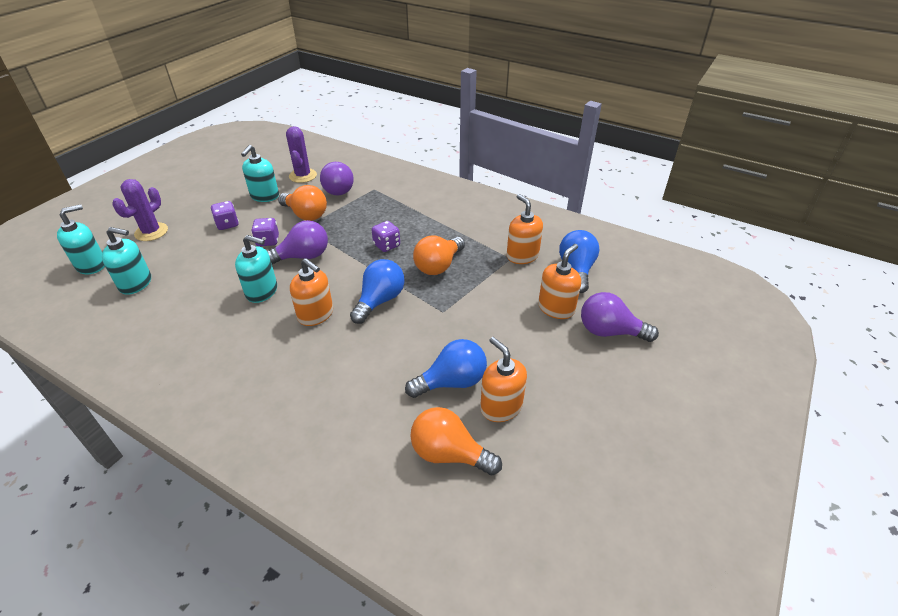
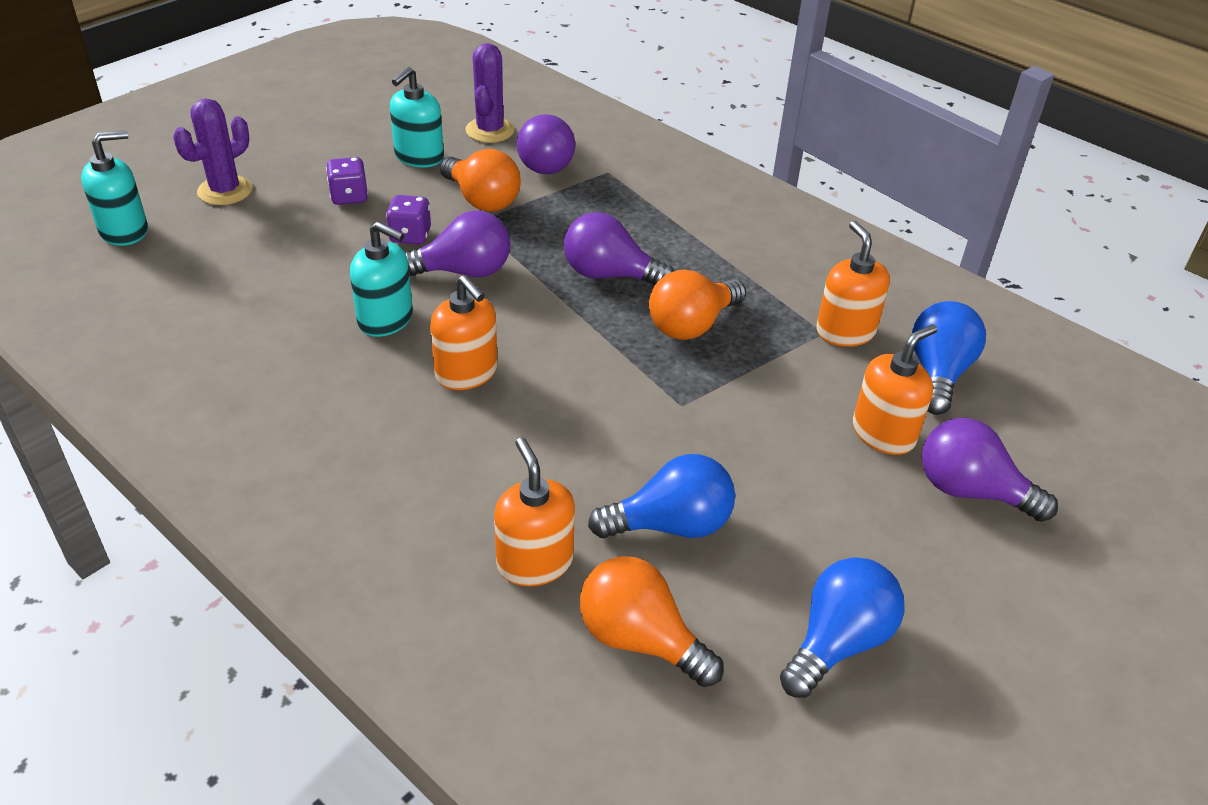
camera: 10 degrees right, 0 degrees up
turquoise soap dispenser [102,227,151,295] -> none
blue light bulb [350,259,405,324] -> blue light bulb moved to [780,557,905,698]
purple dice [372,221,400,252] -> purple light bulb [564,212,674,286]
orange soap dispenser [480,337,527,422] -> orange soap dispenser moved to [494,438,575,586]

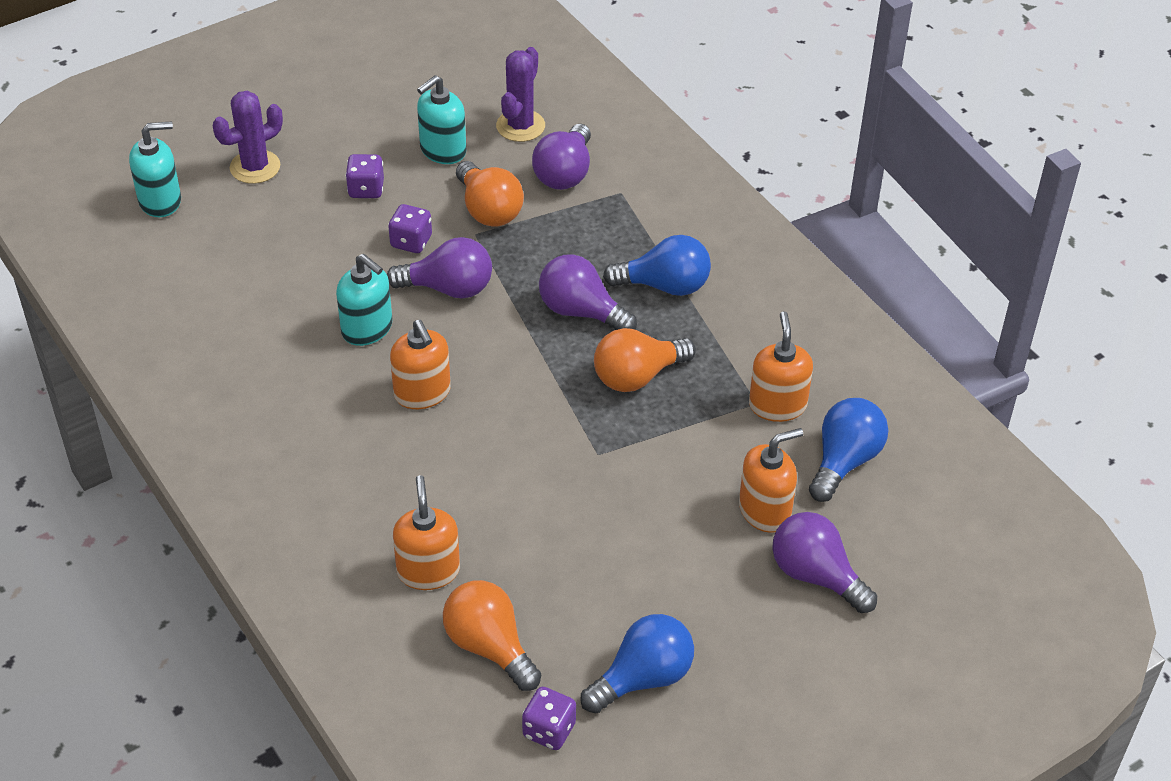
camera: 15 degrees right, 5 degrees up
blue light bulb [588,454,735,538] -> blue light bulb moved to [603,235,711,296]
none -> purple dice [522,687,576,750]

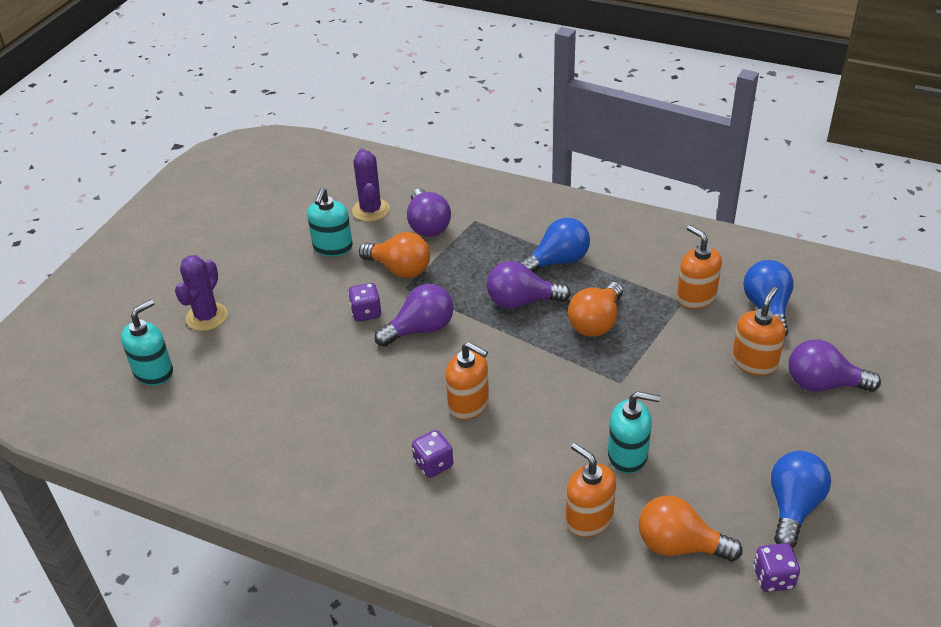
camera: 30 degrees left, 5 degrees down
turquoise soap dispenser [336,254,393,346] -> turquoise soap dispenser moved to [608,391,660,473]
purple dice [345,154,384,198] -> purple dice moved to [412,430,453,478]

